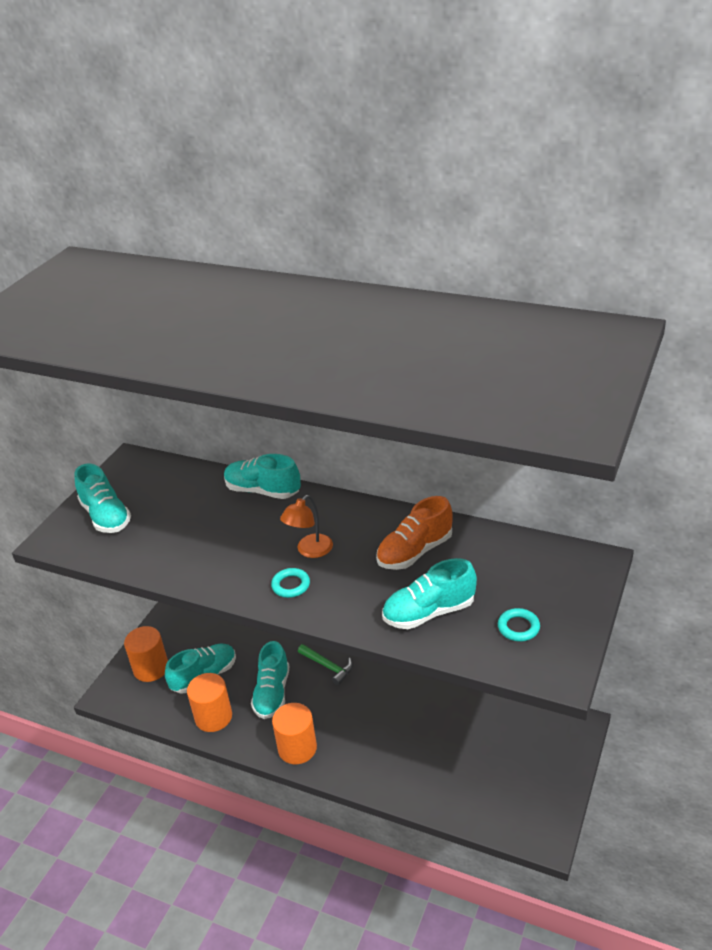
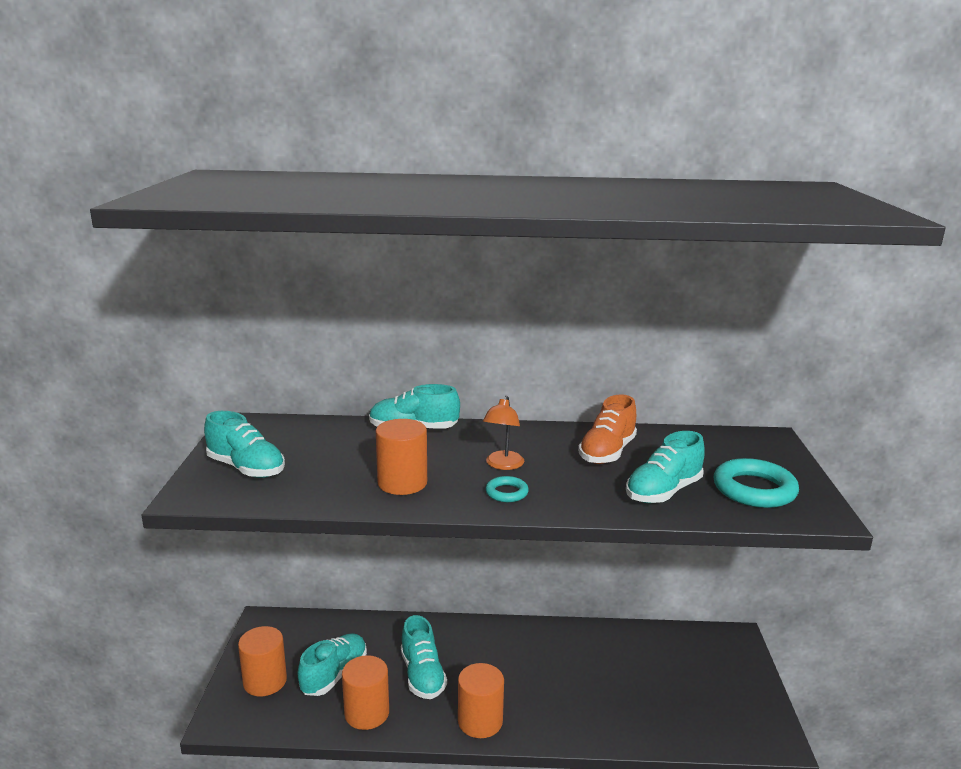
camera: 25 degrees left, 15 degrees down
green hammer [298,644,353,685] -> none
turquoise ring [498,608,540,641] -> turquoise ring [714,458,799,508], size x1.92
none -> orange cylinder [376,419,427,495]

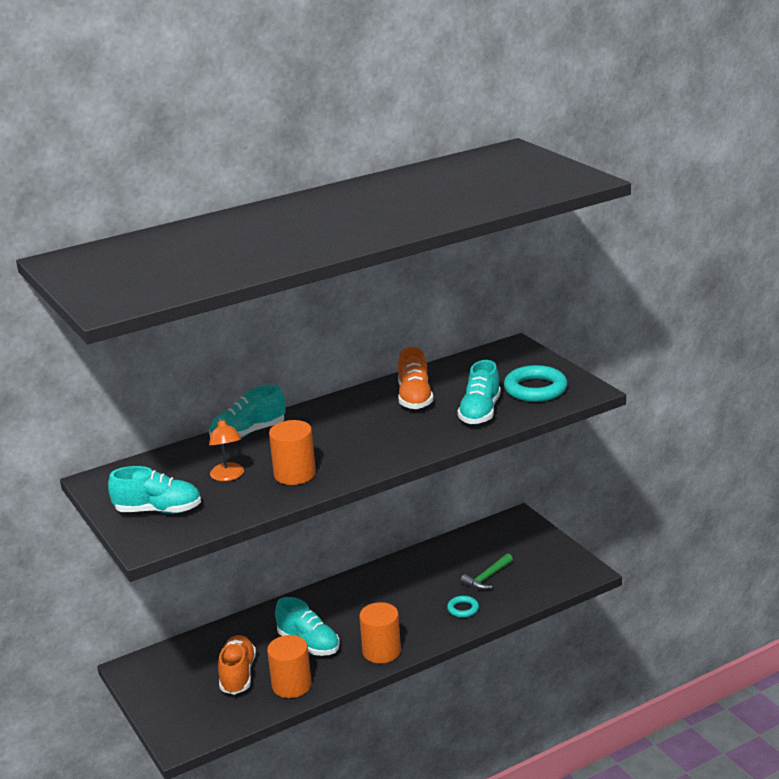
camera: 30 degrees left, 5 degrees up
orange cylinder [238,626,287,696] -> none
turquoise shoe [298,633,367,696] -> orange shoe [218,635,256,695]
orange lamp [483,396,524,470] -> orange lamp moved to [209,417,244,481]
turquoise ring [486,476,529,502] -> turquoise ring moved to [447,596,479,618]
none -> green hammer [461,554,513,590]

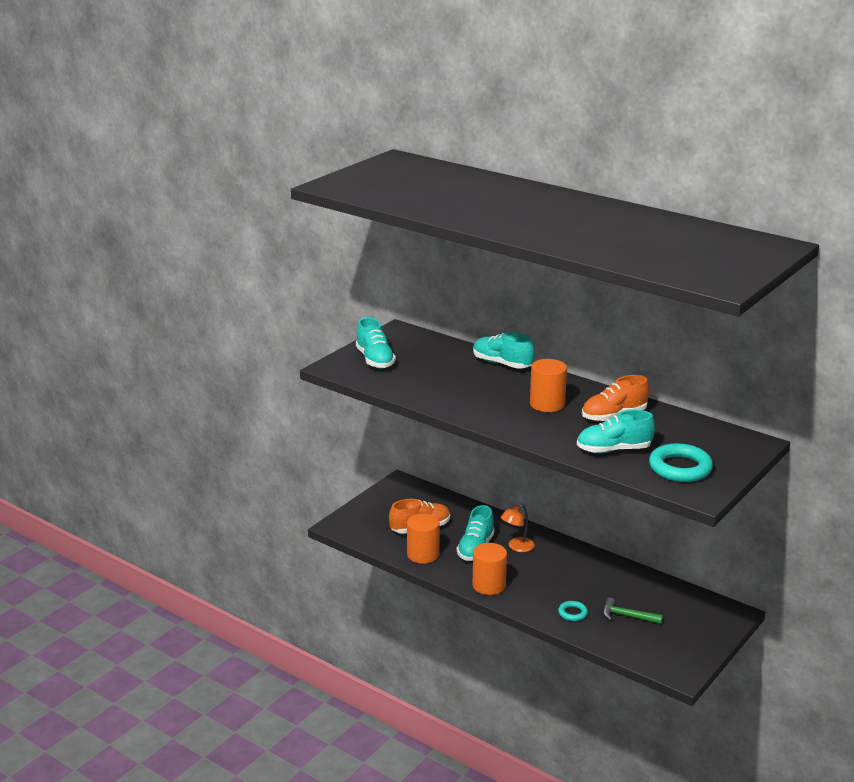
camera: 65 degrees right, 0 degrees up
orange lamp [209,417,244,481] -> orange lamp moved to [500,504,535,552]
orange cylinder [269,420,316,485] -> orange cylinder moved to [530,359,567,412]

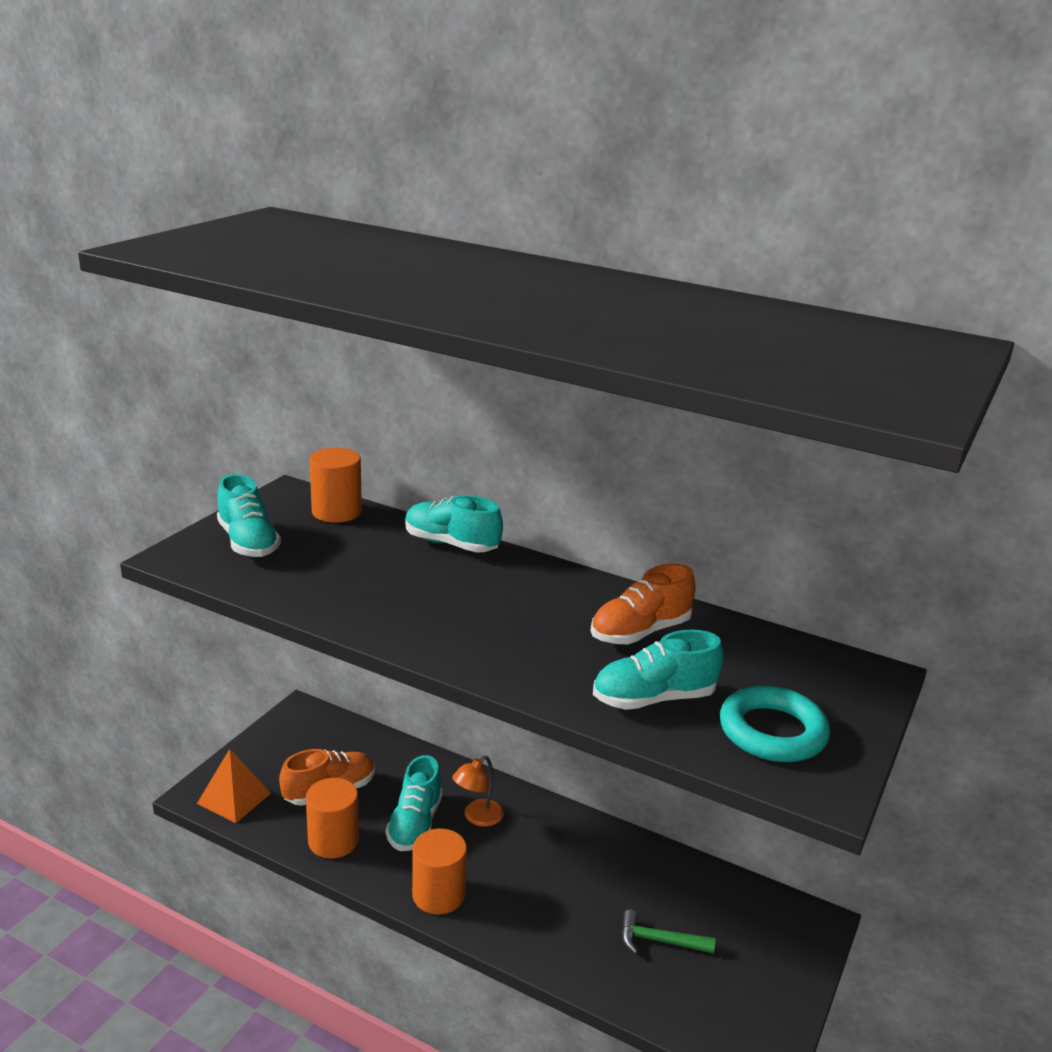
camera: 10 degrees left, 0 degrees up
orange cylinder [530,359,567,412] -> orange cylinder moved to [310,448,362,523]
turquoise ring [558,601,588,621] -> none
none -> orange pyramid [197,749,271,823]

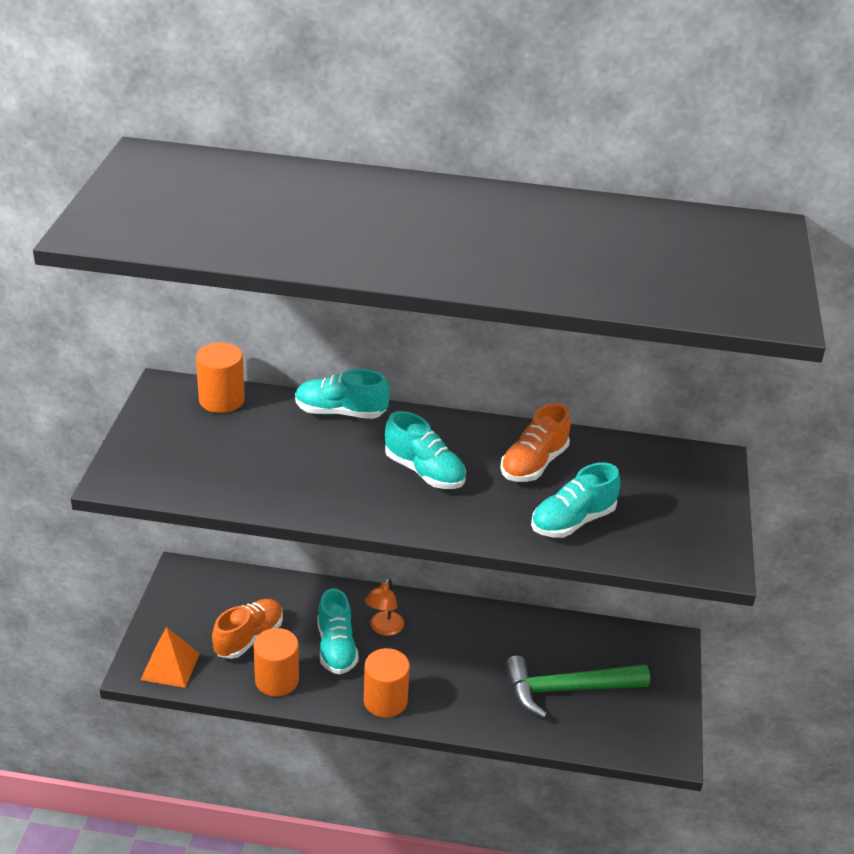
camera: 20 degrees left, 10 degrees up
turquoise shoe [217,474,281,557] -> turquoise shoe moved to [385,411,466,489]
green hammer [622,910,716,954] -> green hammer [505,656,650,719], size x1.90
turquoise ring [720,685,830,762] -> none

